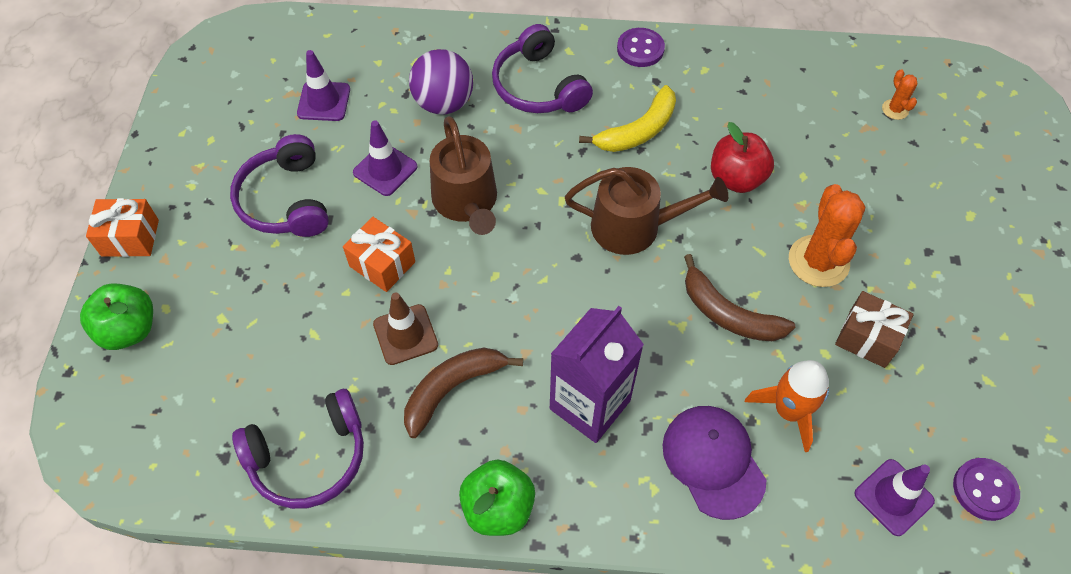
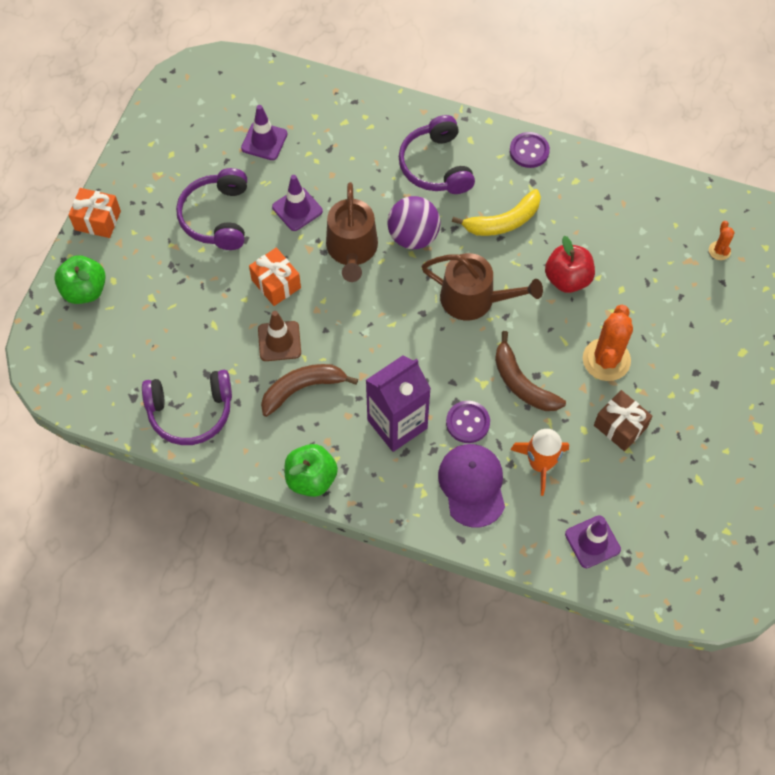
camera: 15 degrees right, 5 degrees up
purple ball [409,49,473,115] -> purple ball moved to [387,196,440,249]
purple button [953,458,1020,521] -> purple button moved to [446,401,490,443]

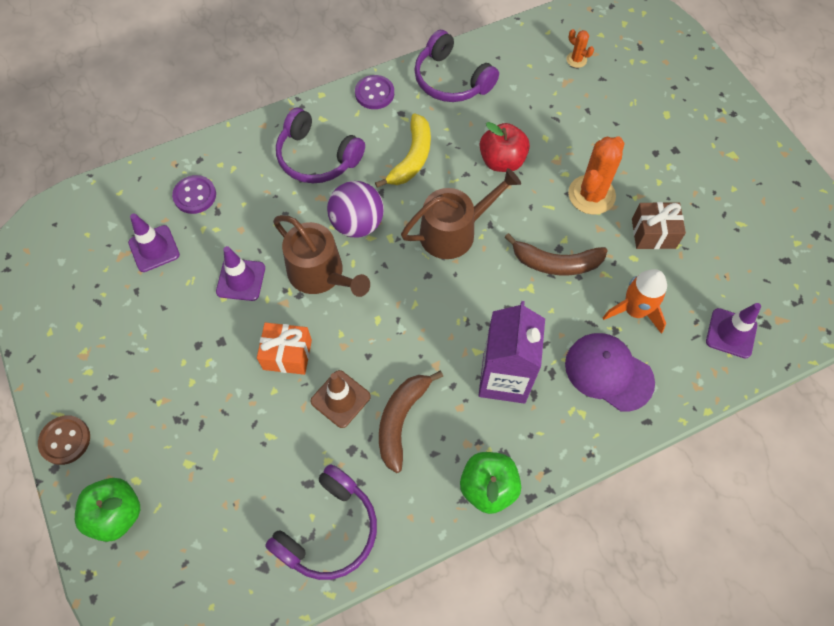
camera: 45 degrees left, 0 degrees up
orange gift [69,188,121,238] -> brown button [38,415,90,465]
purple headphones [176,168,247,250] -> purple headphones moved to [414,30,499,102]
purple button [446,401,490,443] -> purple button moved to [172,175,216,214]
orange cactus [583,305,633,381] -> orange cactus turned 60 degrees clockwise [568,137,625,215]

